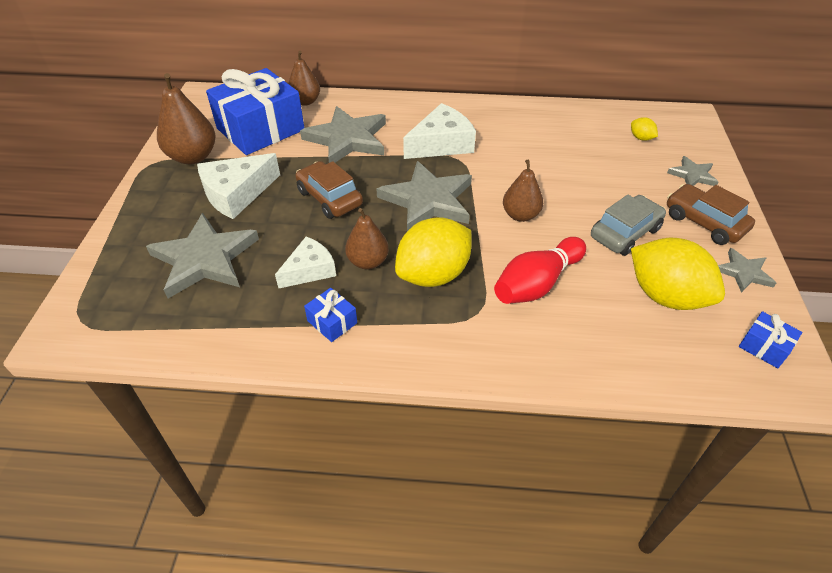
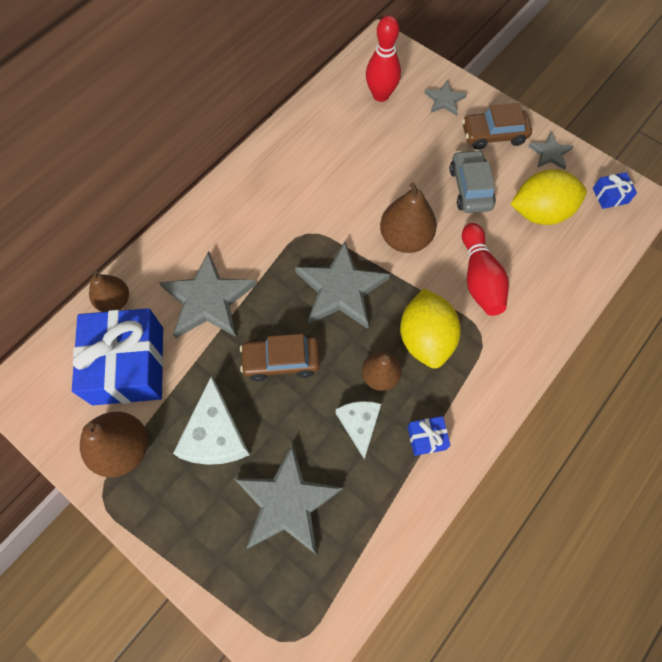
camera: 55 degrees left, 20 degrees up
white cheese [403,103,476,159] -> none
brown pear [503,159,543,222] -> brown pear [380,182,437,253], size x1.52
yellow lemon [631,117,658,141] -> red bowling pin [366,15,401,102]

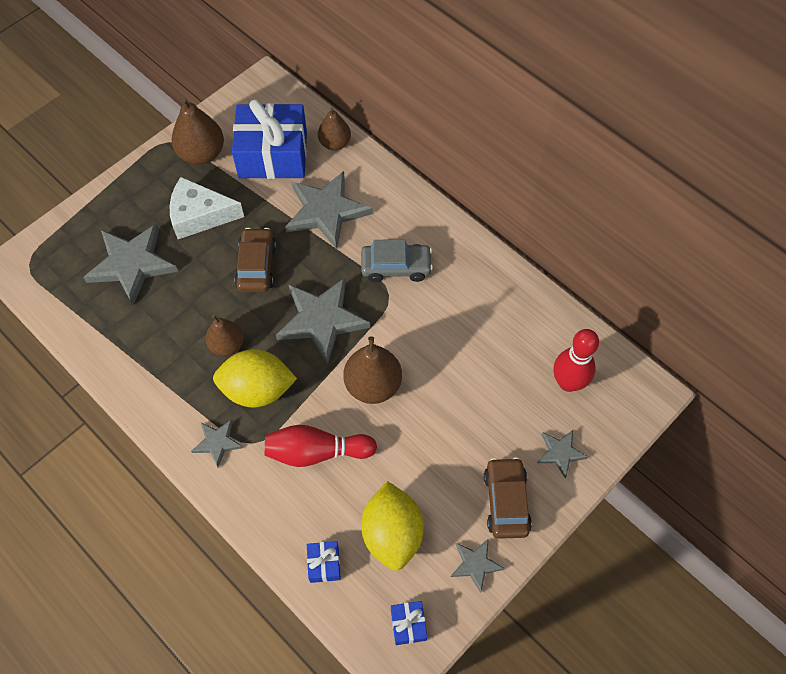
camera: 95 degrees right, 5 degrees down
white cheese [336,401,381,459] -> none
blue gift [408,416,451,456] -> blue gift moved to [307,541,341,583]
grey car [450,149,496,213] -> grey car moved to [361,239,433,282]
none -> grey star [191,420,243,467]

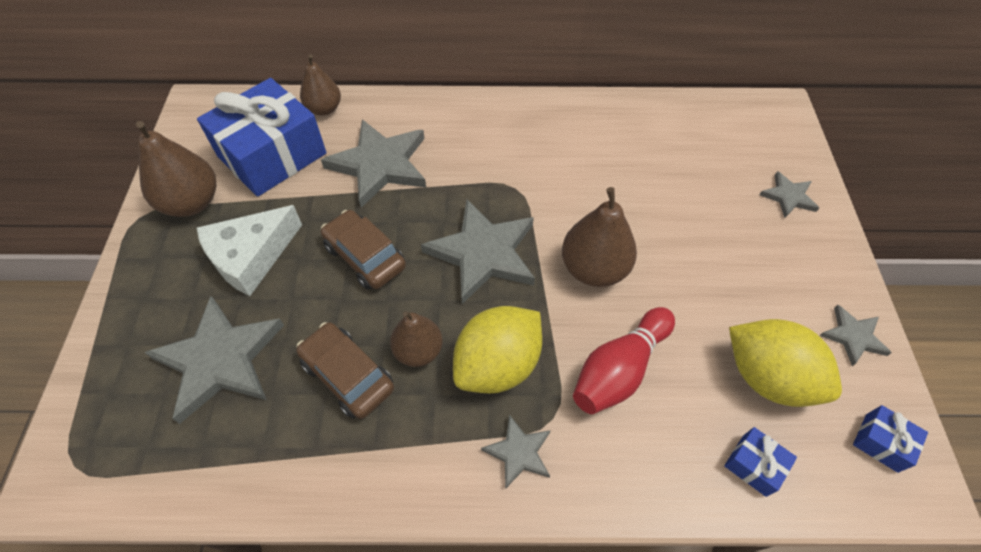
camera: 45 degrees left, 5 degrees down
grey car [361,239,433,282] -> none
brown car [484,457,532,539] -> brown car moved to [296,322,394,419]
red bowling pin [554,329,599,392] -> none

